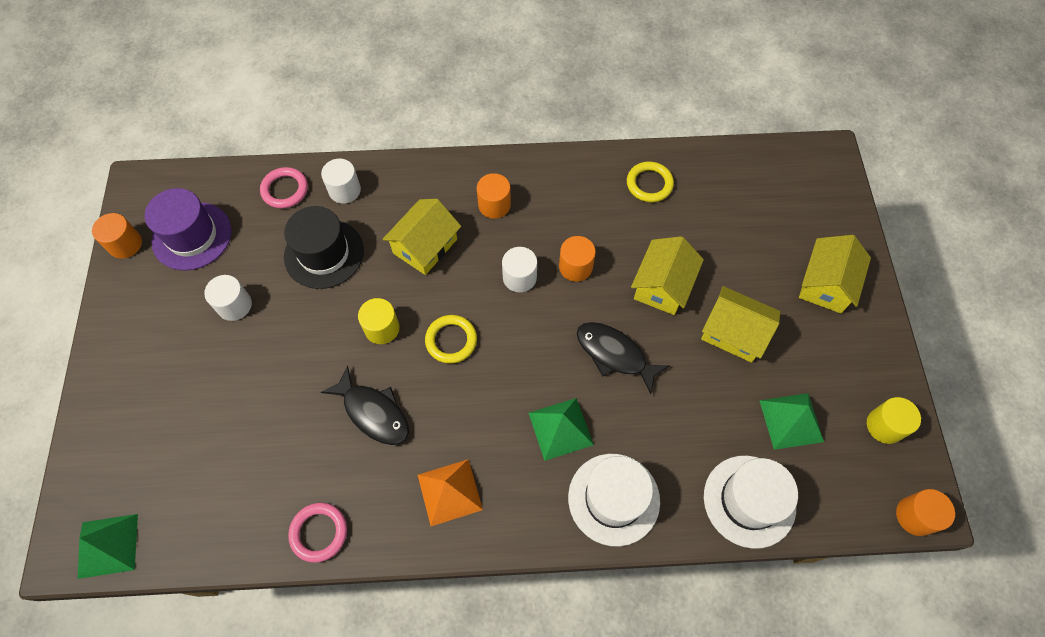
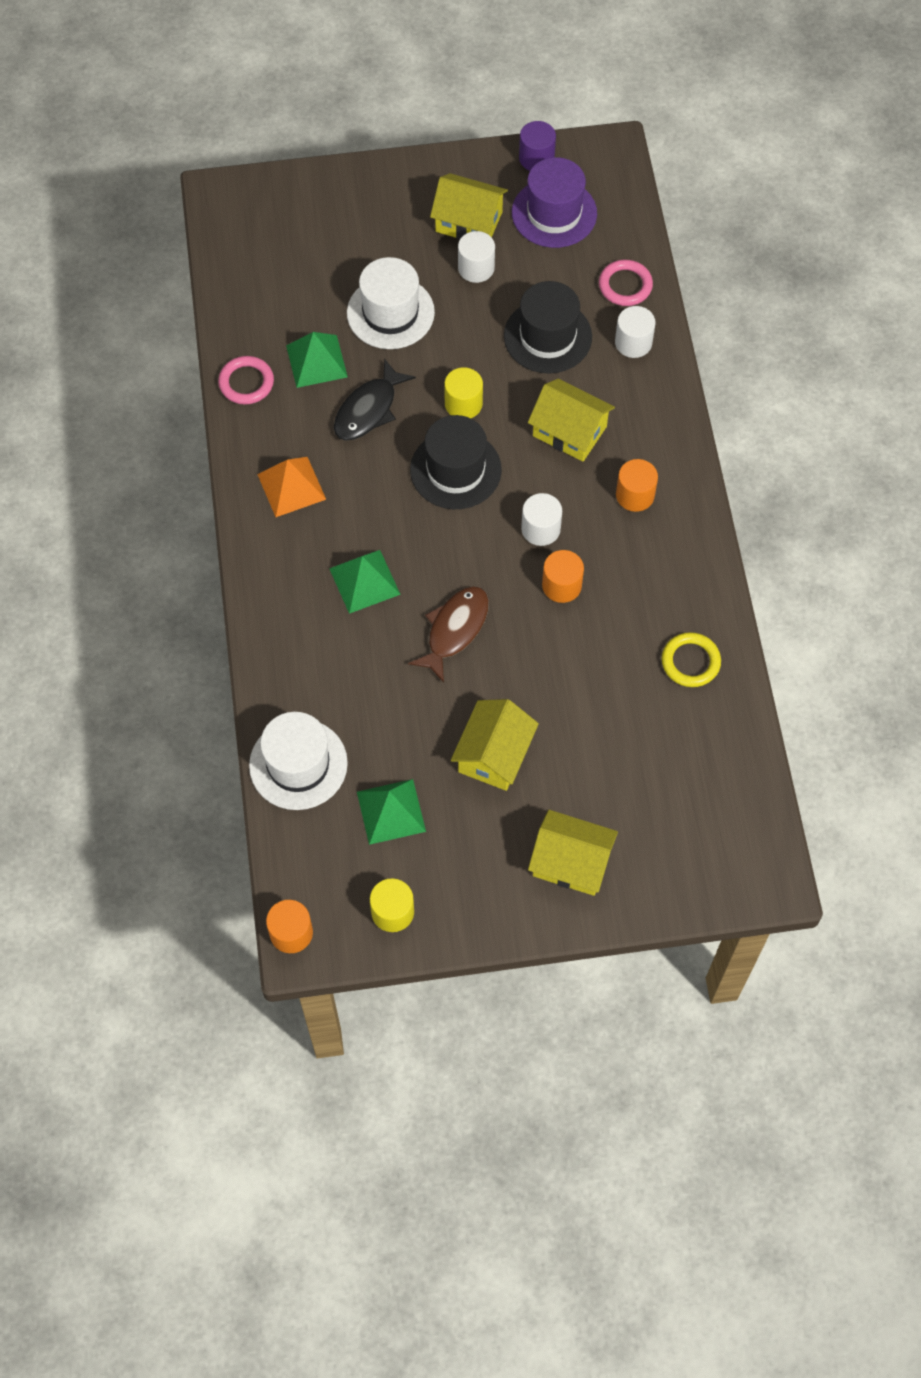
camera: 85 degrees right, 0 degrees up
green pyramid [78,514,138,579] -> green pyramid moved to [286,332,348,388]
orange cylinder [92,213,142,259] -> purple cylinder [519,121,556,171]
yellow ring [425,315,477,364] -> black hat [410,415,502,509]
white hat [568,454,660,546] -> white hat moved to [347,257,435,349]
black fish [577,322,670,395] -> brown fish [408,586,489,683]
yellow house [631,236,704,315] -> yellow house moved to [430,173,508,240]

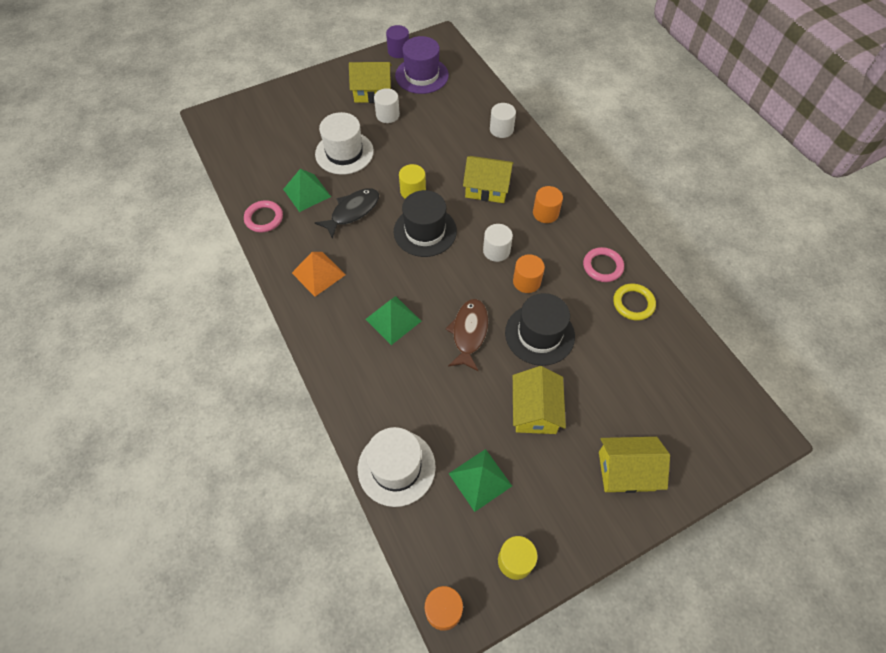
camera: 20 degrees left, 5 degrees down
black fish [334,358,416,441] -> black fish turned 150 degrees counterclockwise [315,188,379,238]
black hat [504,281,592,374] -> black hat moved to [505,293,575,366]
pink ring [599,260,653,306] -> pink ring moved to [583,247,624,282]

